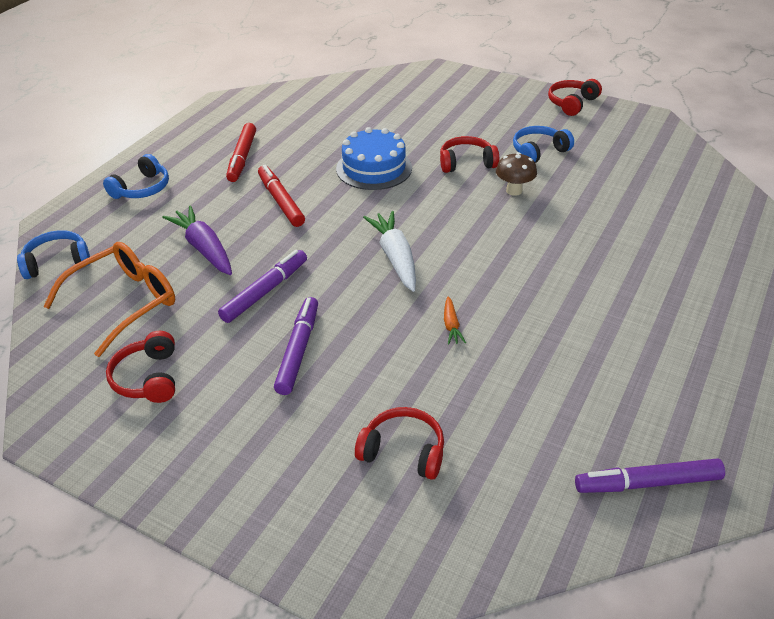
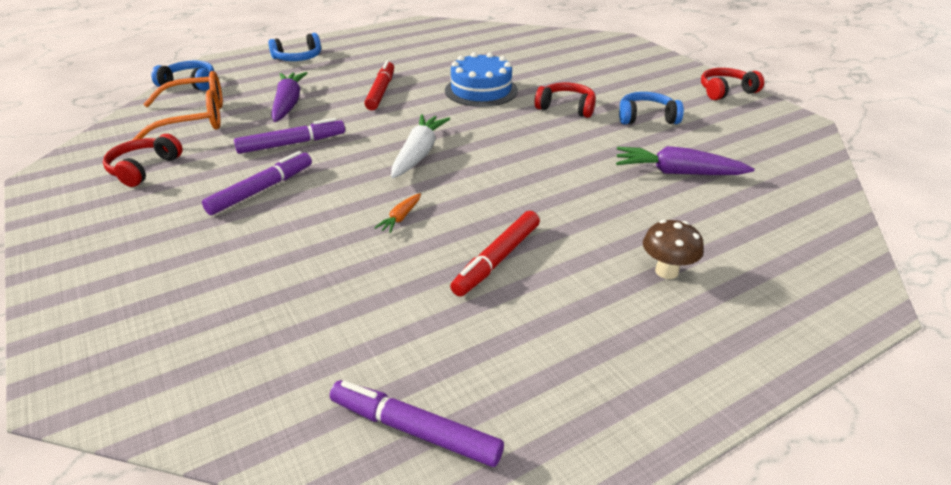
camera: 30 degrees right, 5 degrees down
red marker [226,123,256,182] -> red marker moved to [450,211,540,297]
red headphones [355,407,444,480] -> none
brown mushroom [496,152,537,196] -> brown mushroom moved to [643,220,704,279]
none -> purple carrot [616,146,755,175]

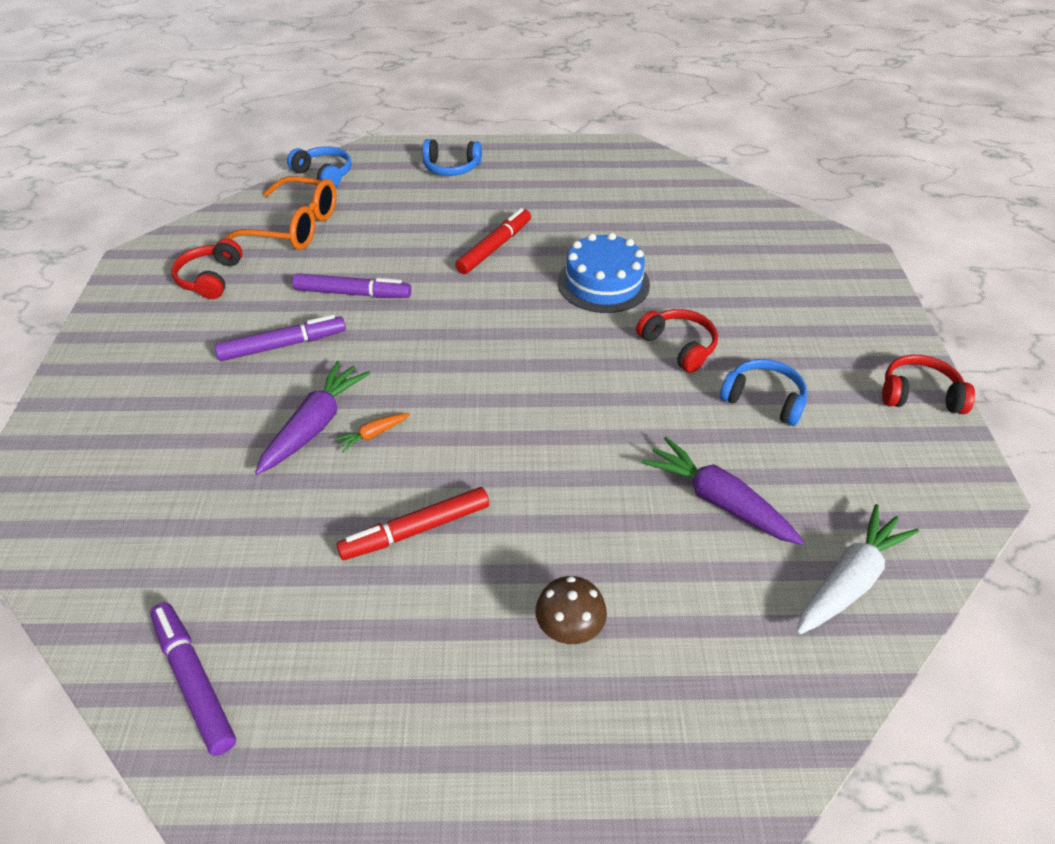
camera: 30 degrees right, 10 degrees up
red headphones [103,134,183,187] -> red headphones turned 45 degrees counterclockwise [171,239,242,299]
purple carrot [271,72,307,122] -> purple carrot moved to [255,361,370,475]
white carrot [391,114,450,178] -> white carrot moved to [796,504,919,635]

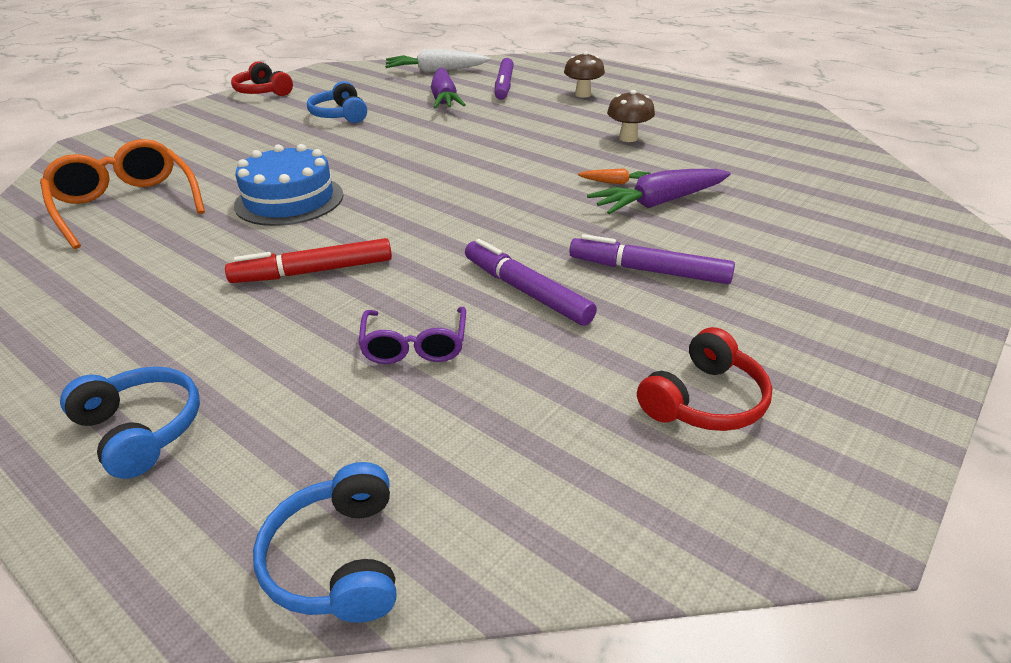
camera: 140 degrees left, 10 degrees down
purple marker [150,602,236,756] -> purple marker moved to [495,58,514,100]
orange glasses [223,176,336,250] -> orange glasses moved to [40,139,205,249]
red marker [336,487,489,560] -> brown mushroom [607,90,655,142]
red headphones [636,309,718,373] -> none
none -> purple glasses [358,307,466,364]

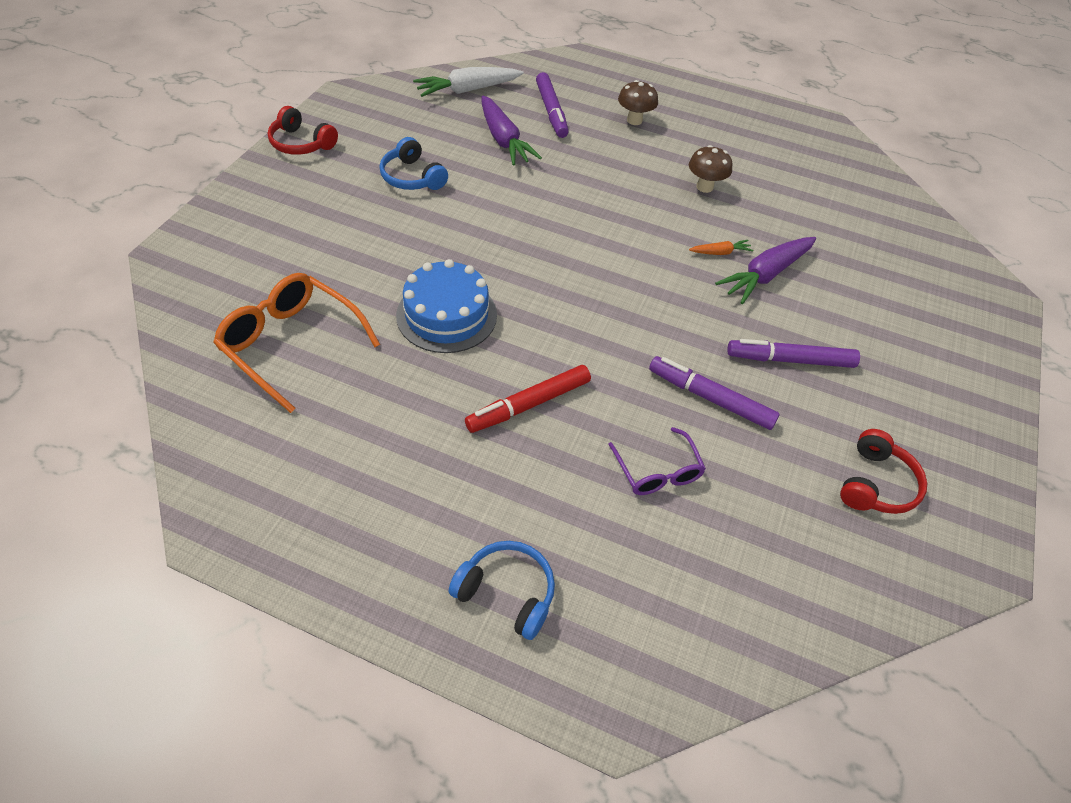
camera: 20 degrees left, 15 degrees up
blue headphones [253,462,396,623] -> none

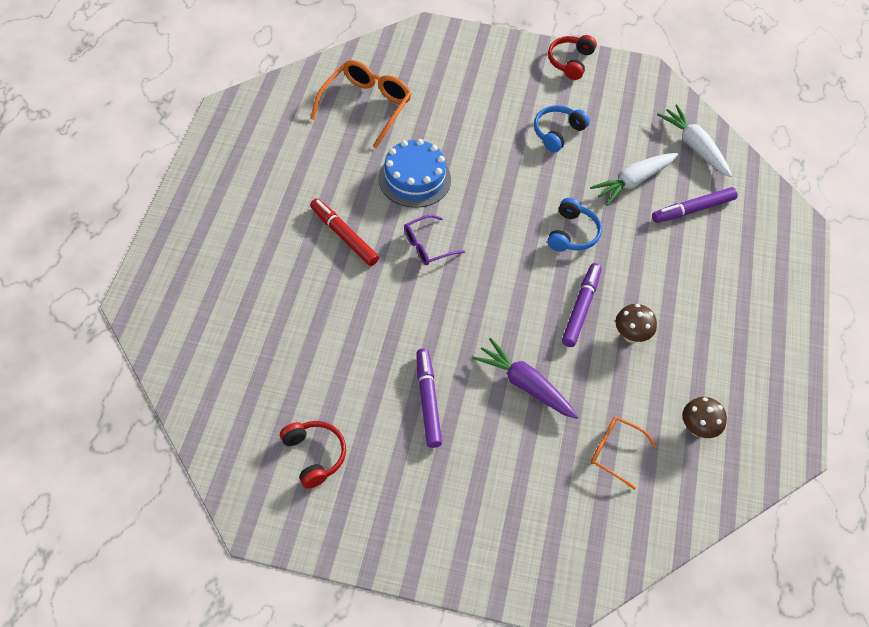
camera: 80 degrees right, 5 degrees up
blue headphones [449,541,555,640] -> blue headphones moved to [547,198,602,252]
purple carrot [482,95,542,166] -> white carrot [590,153,678,206]
purple glasses [608,427,706,495] -> purple glasses moved to [404,215,465,265]
brown mushroom [618,80,658,125] -> brown mushroom moved to [683,397,727,438]
purple marker [649,356,780,430] -> purple marker moved to [562,263,602,347]
orange carrot [689,240,753,255] -> none
red headphones [840,429,927,514] -> red headphones turned 135 degrees counterclockwise [280,421,346,489]
none -> orange glasses [591,417,657,490]

